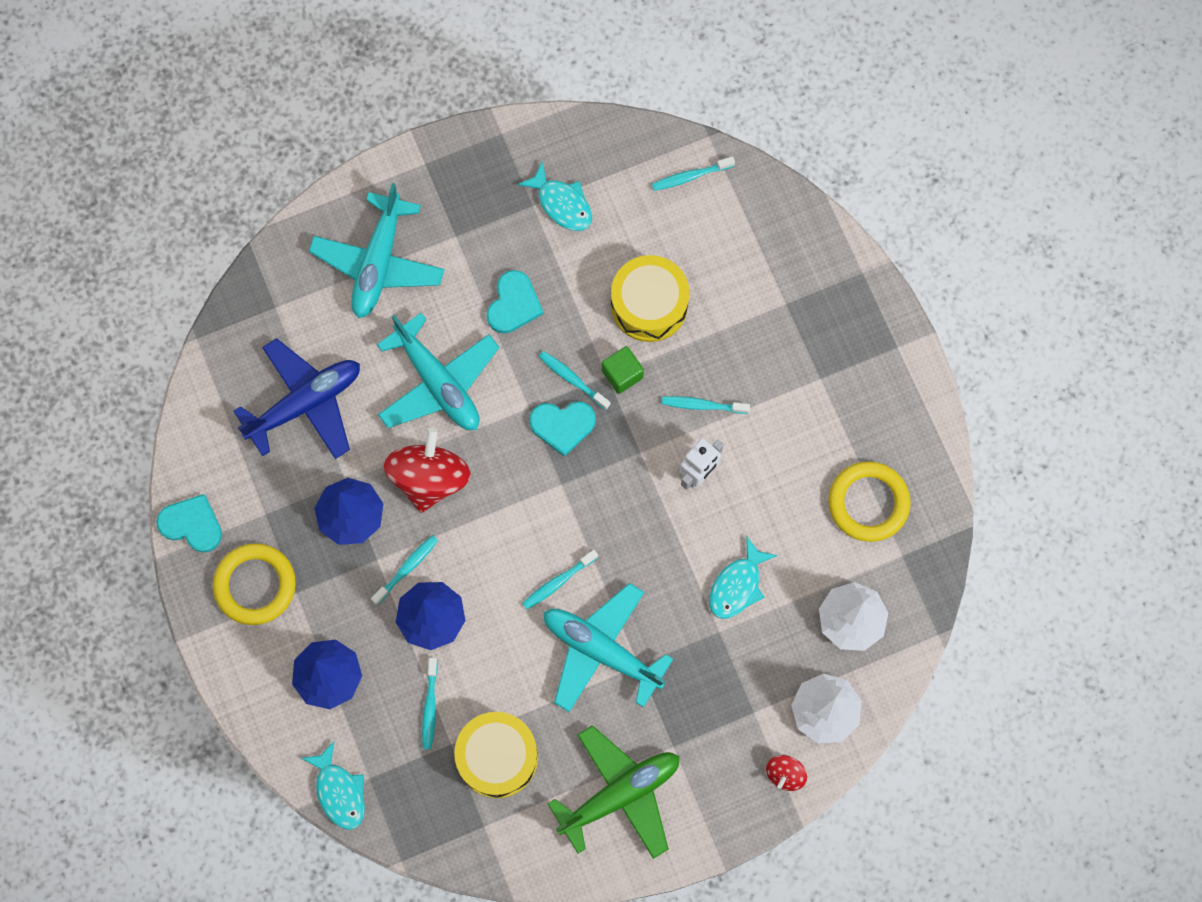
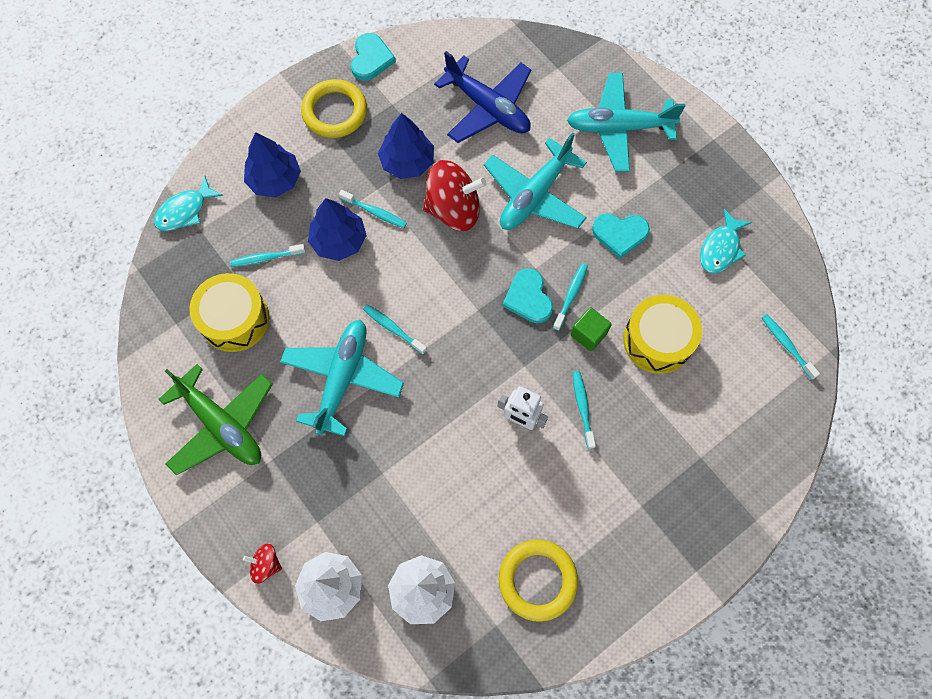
camera: 75 degrees right, 5 degrees down
turquoise fish [709,536,778,619] -> none

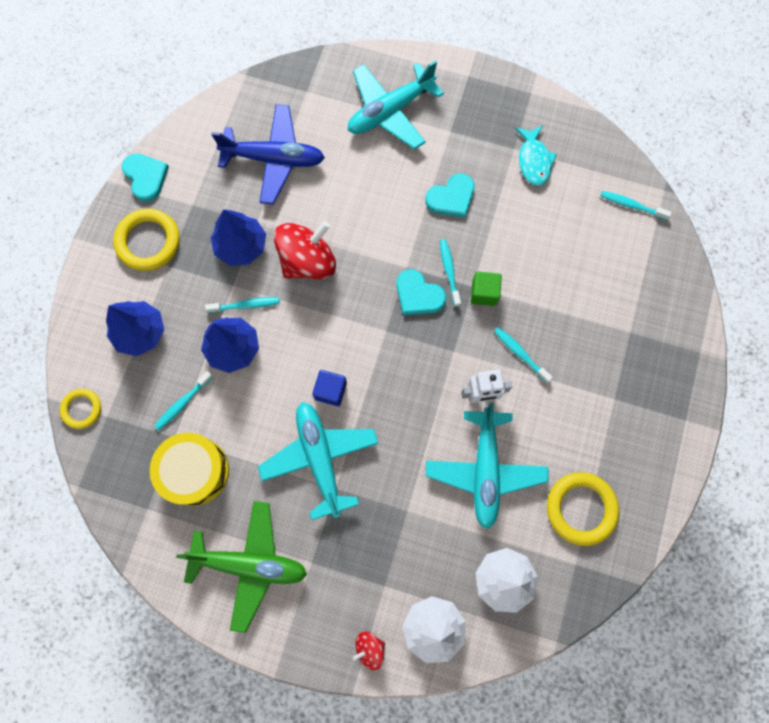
camera: 35 degrees left, 5 degrees up
turquoise fish [154,176,224,231] -> yellow ring [60,389,101,429]
turquoise toothbrush [363,304,427,355] -> blue cube [312,370,347,406]
turquoise plane [484,132,587,230] -> turquoise plane moved to [426,403,548,530]
yellow drum [623,295,702,374] -> none

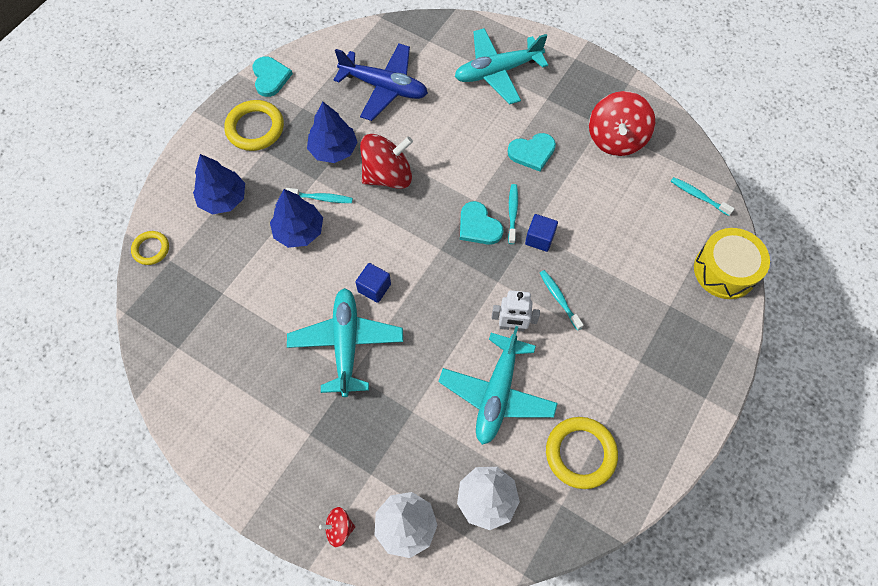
camera: 15 degrees right, 10 degrees down
yellow drum [150,433,229,506] -> yellow drum moved to [694,228,770,299]
turquoise toothbrush [154,371,213,430] -> none
green plane [176,501,307,633] -> none
green cube [471,272,502,306] -> blue cube [525,214,558,252]
turquoise fish [515,126,557,186] -> red spinning top [589,91,655,156]

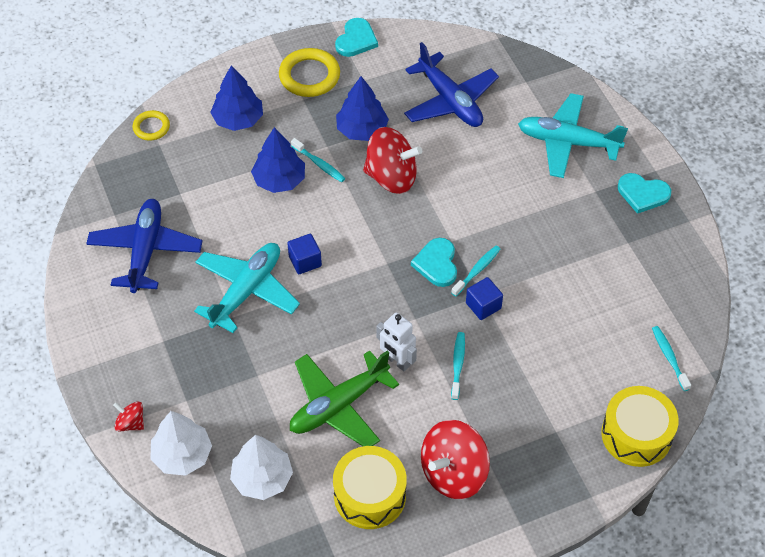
camera: 35 degrees right, 10 degrees down
turquoise plane [438,326,558,445] -> green plane [290,350,399,446]
turquoise heart [507,133,556,172] -> turquoise heart moved to [618,173,671,214]
yellow ring [546,417,618,489] -> yellow drum [333,446,407,529]
red spinning top [589,91,655,156] -> red spinning top moved to [421,420,490,499]
none -> blue plane [86,199,202,293]

